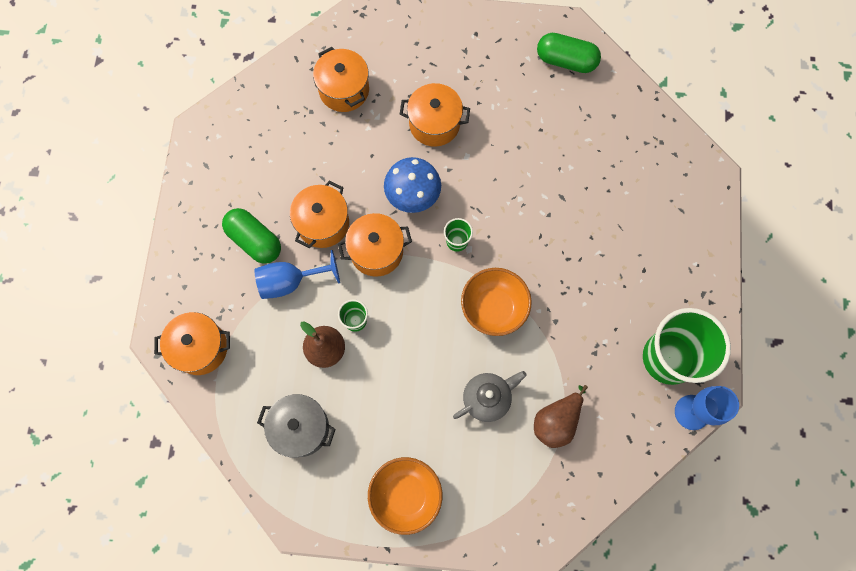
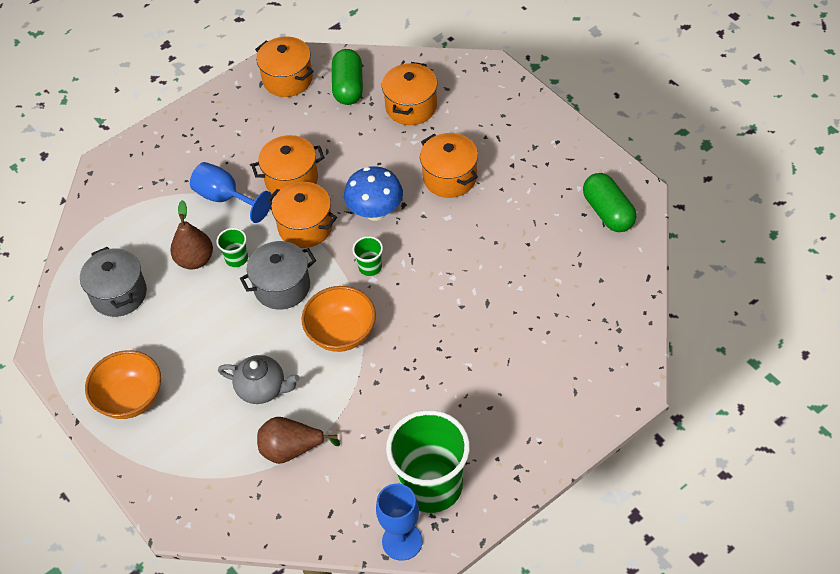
camera: 50 degrees right, 20 degrees down
orange pot [154,312,230,375] -> orange pot moved to [255,37,314,97]
green capsule [222,208,281,264] -> green capsule moved to [332,49,363,105]
none -> grey pot [240,241,316,310]

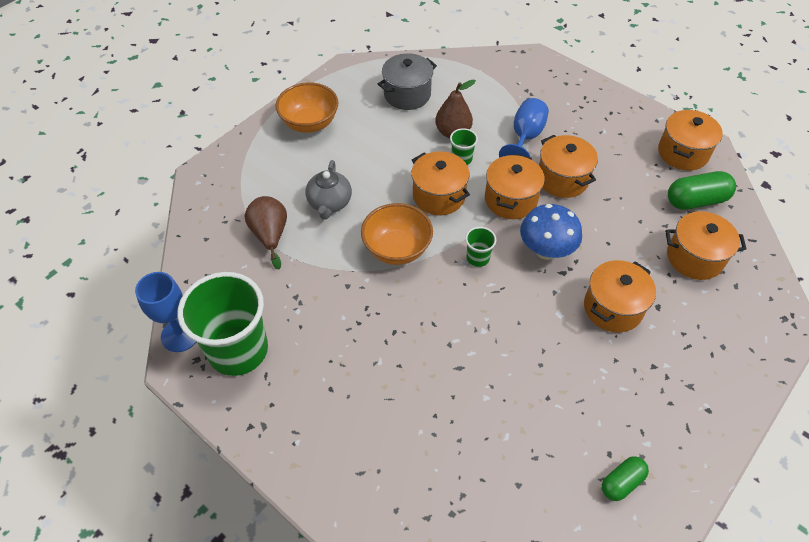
camera: 75 degrees right, 0 degrees up
grey pot [240,241,316,310] -> orange pot [411,152,470,215]
green capsule [583,173,636,232] -> green capsule [602,456,649,501], size x0.62

